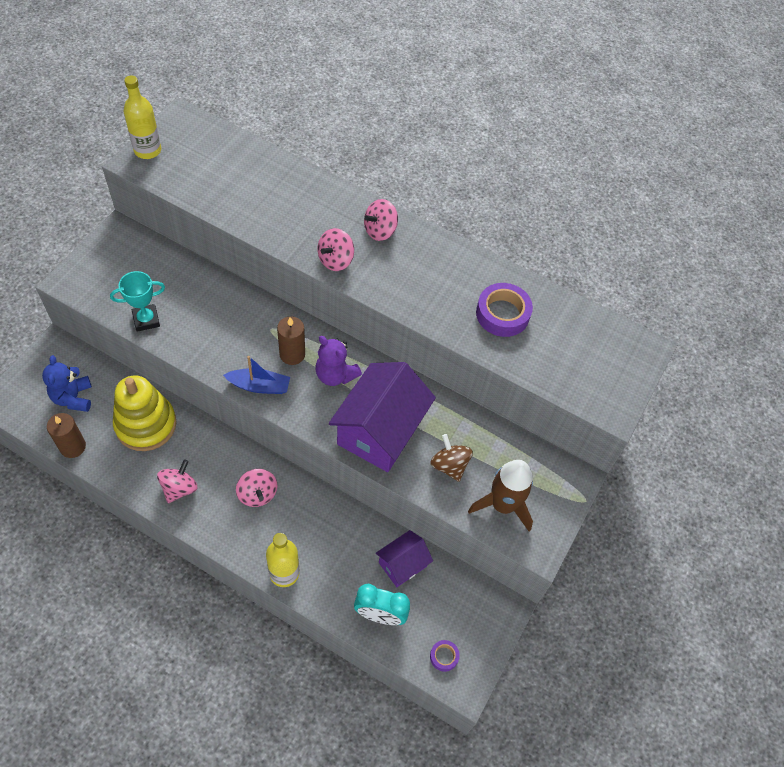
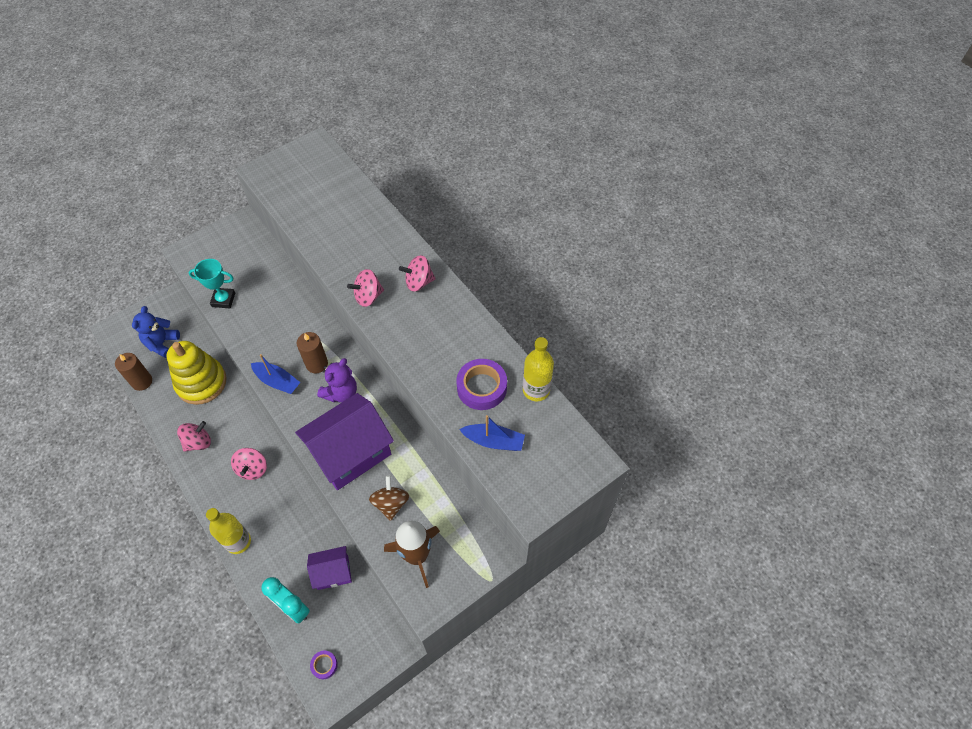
camera: 30 degrees right, 0 degrees up
yellow bottle [124,75,161,159] -> yellow bottle moved to [523,337,554,401]
purple teddy bear [315,336,362,386] -> purple teddy bear turned 120 degrees counterclockwise [317,358,357,403]
none -> blue boat [459,415,525,451]

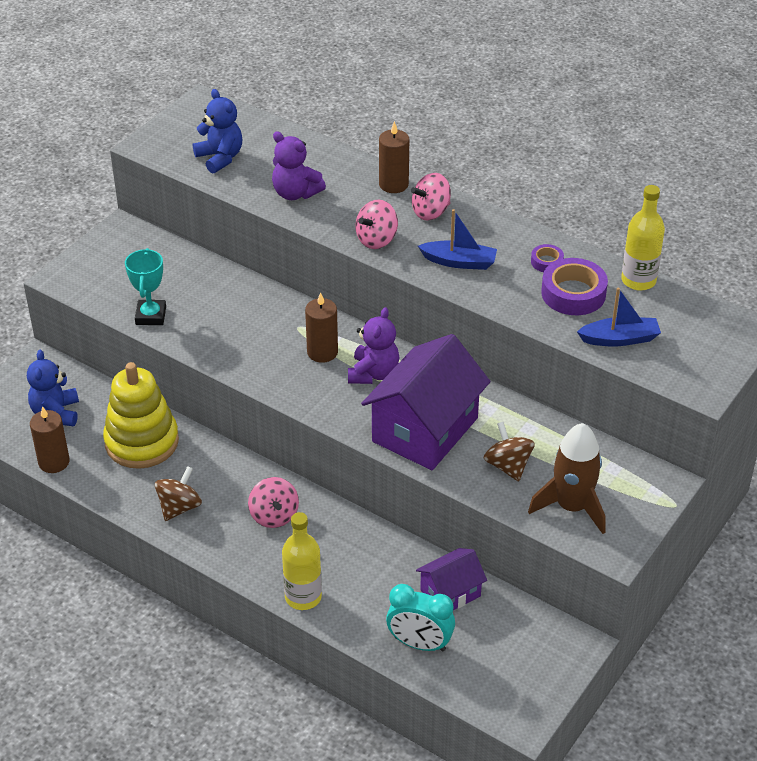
camera: 20 degrees left, 15 degrees down
pink spinning top [177,421,211,452] -> brown spinning top [155,466,202,521]
turquoise trophy [189,259,235,308] -> turquoise trophy turned 75 degrees counterclockwise [125,248,166,325]
blue boat [251,354,300,394] -> blue boat moved to [418,209,497,270]
purple tape [310,651,338,679] -> purple tape moved to [531,244,564,272]
none -> blue teddy bear [193,89,242,173]
none -> purple teddy bear [272,131,326,200]
none -> brown candle [379,121,409,193]

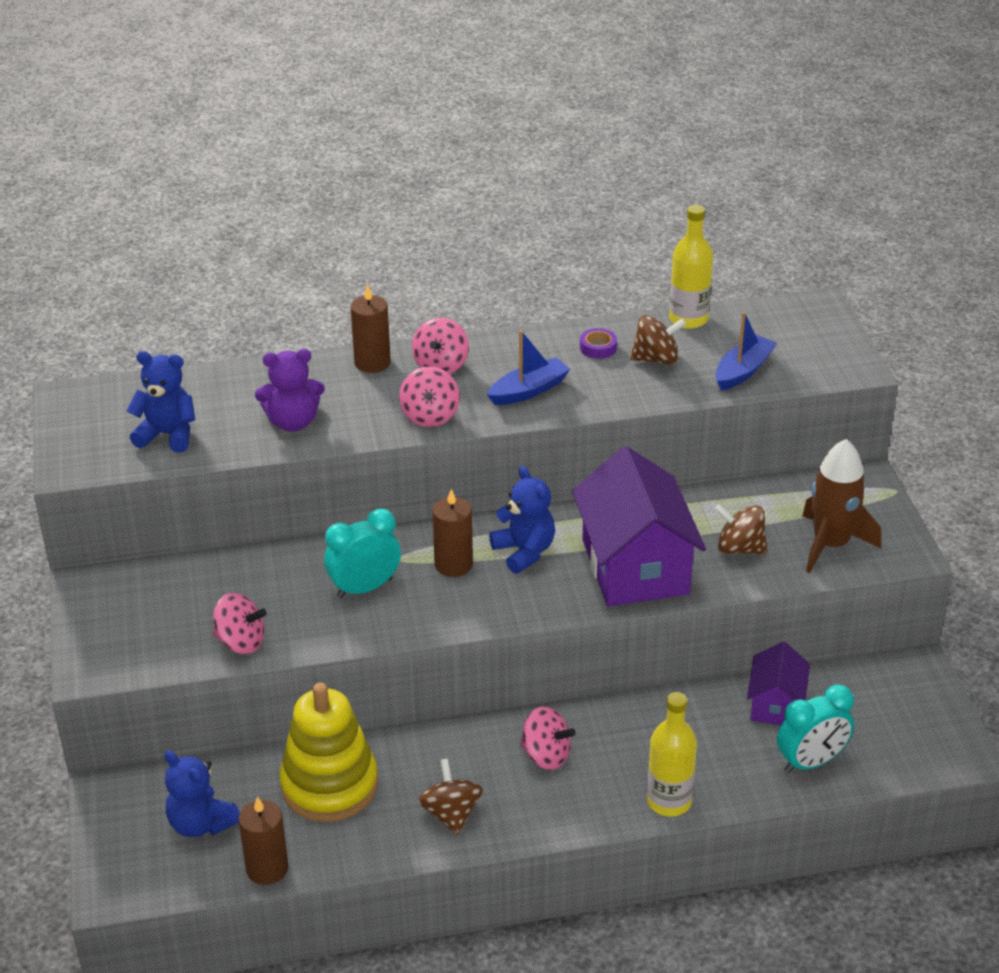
camera: 45 degrees left, 5 degrees down
turquoise trophy [125,248,166,325] -> pink spinning top [213,593,267,654]
purple teddy bear [348,307,399,384] -> blue teddy bear [489,466,555,574]
purple tape [541,258,608,315] -> brown spinning top [630,315,686,364]
none -> turquoise clock [324,509,401,598]

